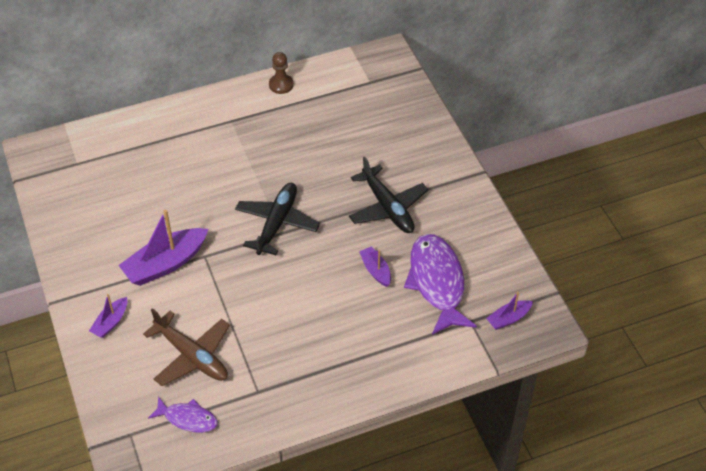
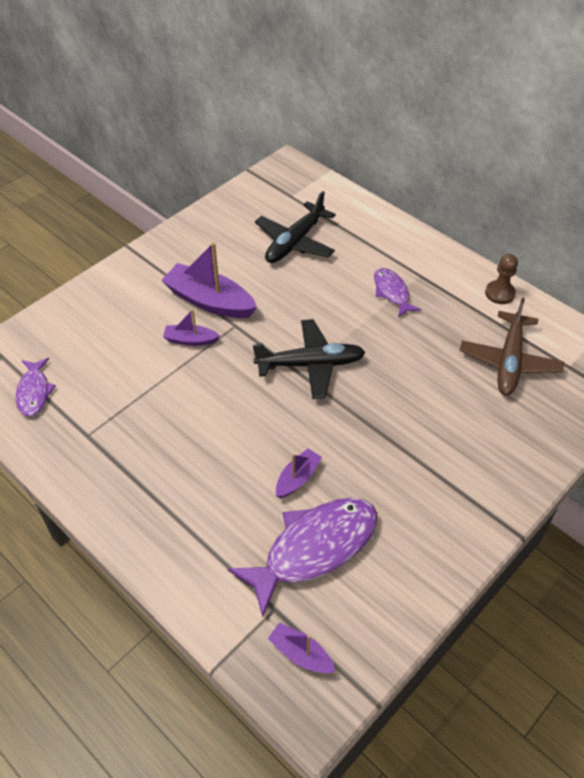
camera: 65 degrees right, 0 degrees up
purple boat [89,294,127,338] -> purple boat moved to [163,309,220,346]
brown plane [143,308,230,386] -> brown plane moved to [460,298,564,396]
black plane [349,156,428,233] -> black plane moved to [255,191,336,263]
none -> purple fish [374,268,421,318]

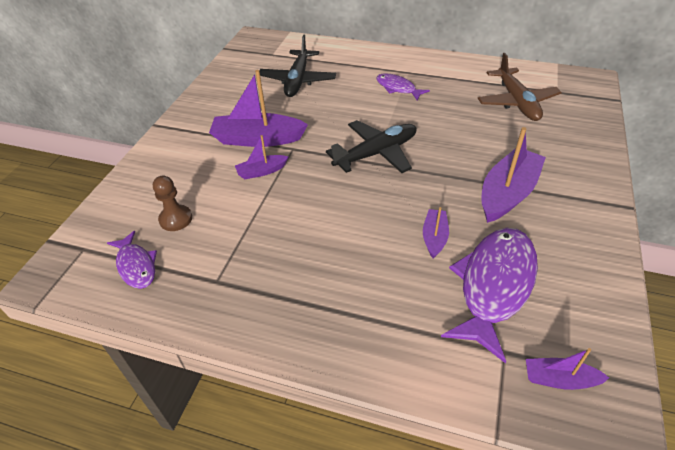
camera: 25 degrees left, 5 degrees down
brown pawn [485,254,518,304] -> brown pawn moved to [153,176,192,231]
none -> purple boat [481,127,546,223]

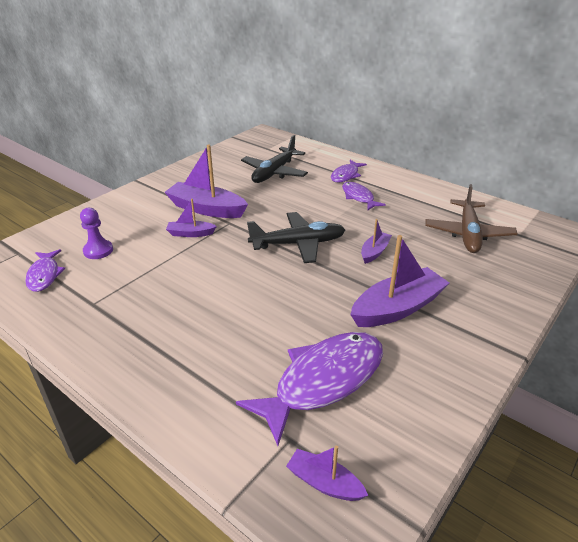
camera: 20 degrees right, 10 degrees down
brown pawn [153,176,192,231] -> purple pawn [80,208,113,259]
purple boat [423,207,449,259] -> purple boat moved to [361,219,392,264]
none -> purple fish [331,160,367,183]

